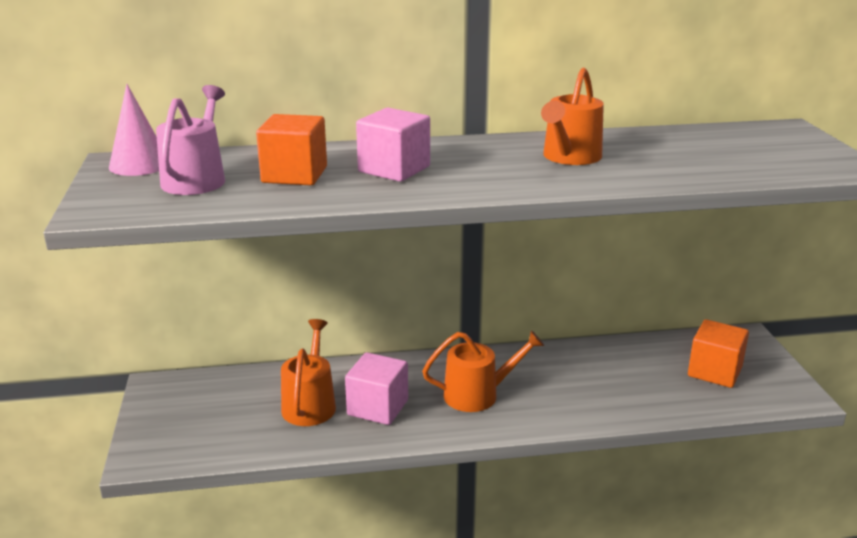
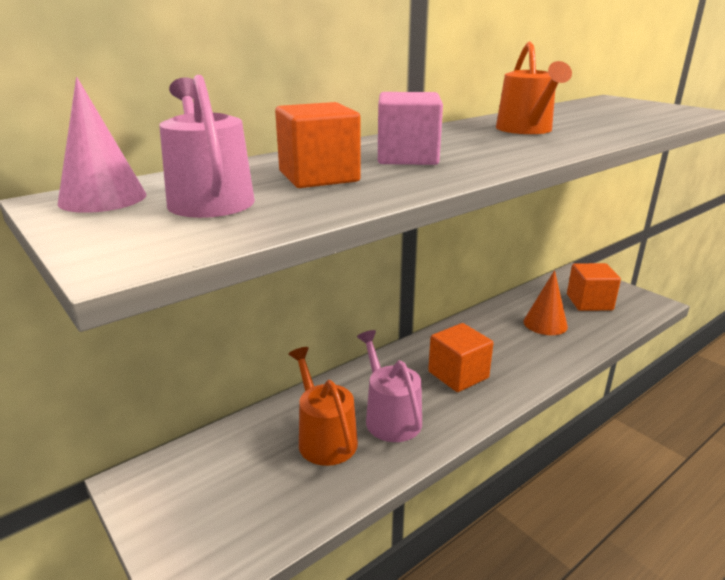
camera: 30 degrees left, 0 degrees up
pink cube [345,352,408,425] -> pink watering can [357,330,422,442]
orange watering can [422,330,544,412] -> orange cube [428,323,493,392]
none -> orange cone [523,270,568,335]

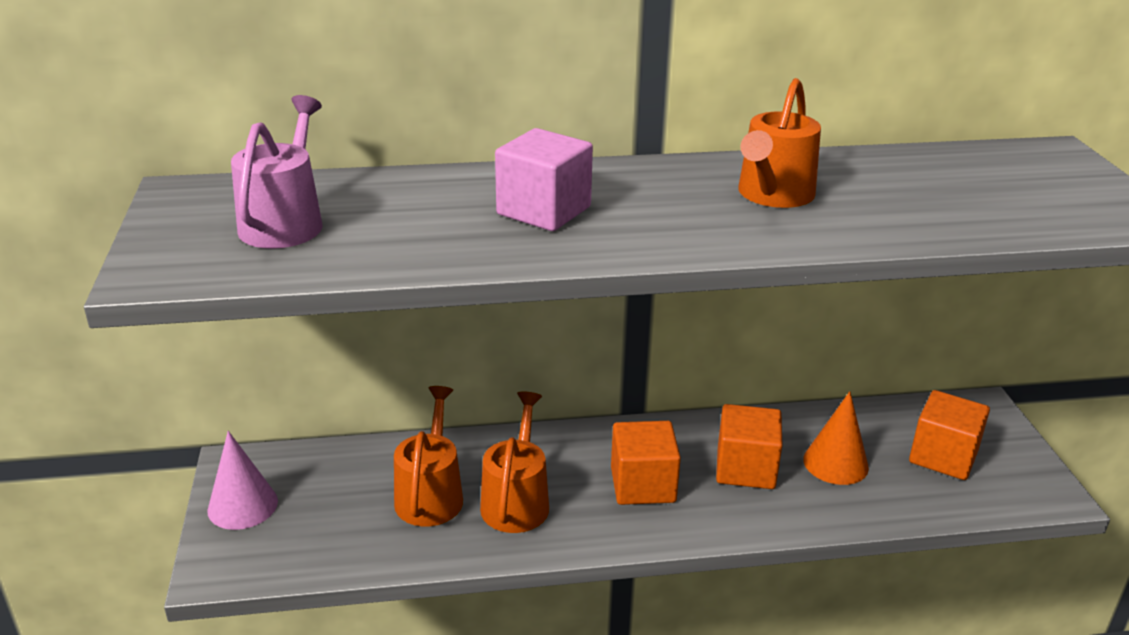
camera: 30 degrees right, 5 degrees up
pink cone [58,77,146,213] -> pink cone moved to [207,431,278,530]
orange cube [275,102,361,188] -> orange cube moved to [716,404,783,489]
pink watering can [357,330,422,442] -> orange watering can [480,392,549,533]

